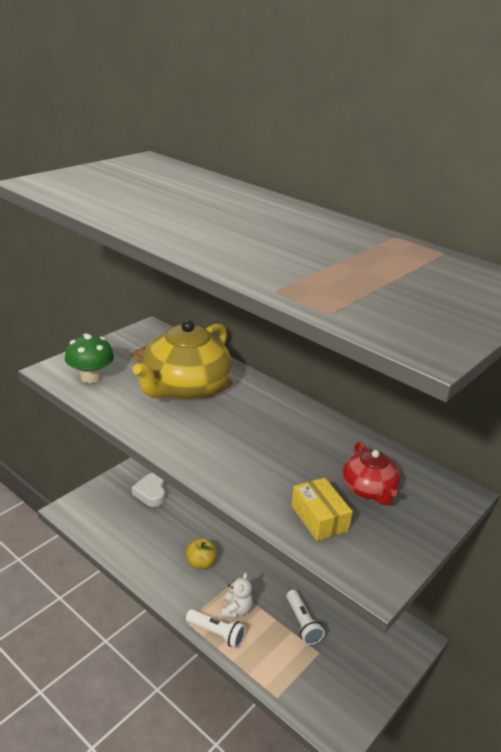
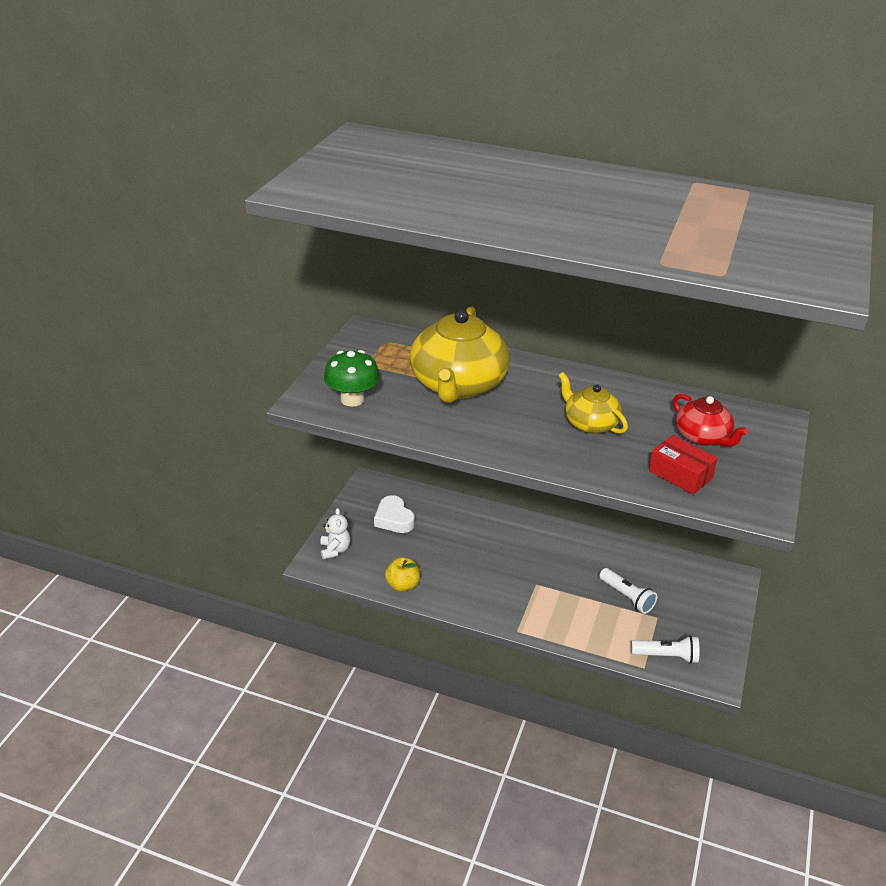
camera: 20 degrees left, 5 degrees up
yellow apple [186,538,217,569] -> yellow apple moved to [385,557,420,592]
white flashlight [186,609,246,648] -> white flashlight moved to [631,635,699,664]
white teddy bear [221,572,253,618] -> white teddy bear moved to [320,508,350,560]
yellow box [291,478,353,541] -> red box [649,435,718,495]
none -> yellow teapot [558,372,628,434]

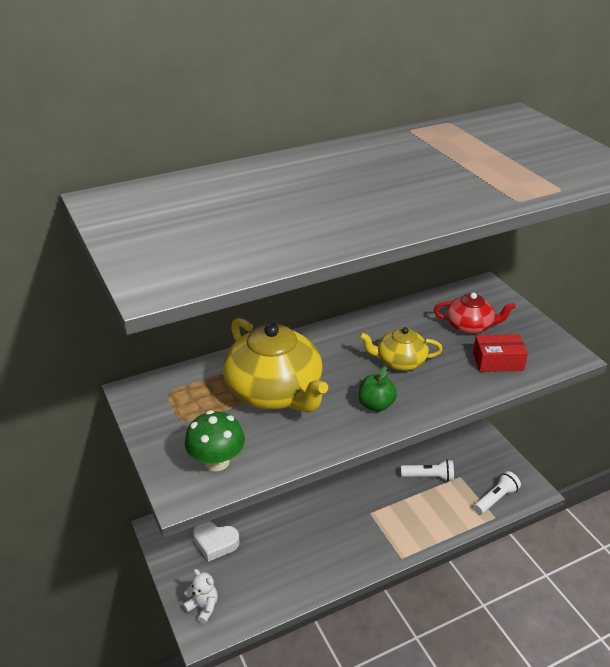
camera: 45 degrees left, 0 degrees up
yellow apple [385,557,420,592] -> none
none -> green apple [358,366,397,412]

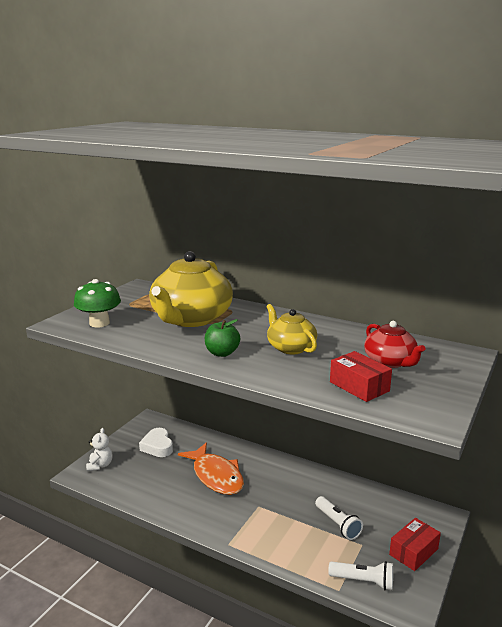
camera: 55 degrees right, 15 degrees down
none -> orange fish [178,443,244,495]
none -> red box [389,518,441,571]

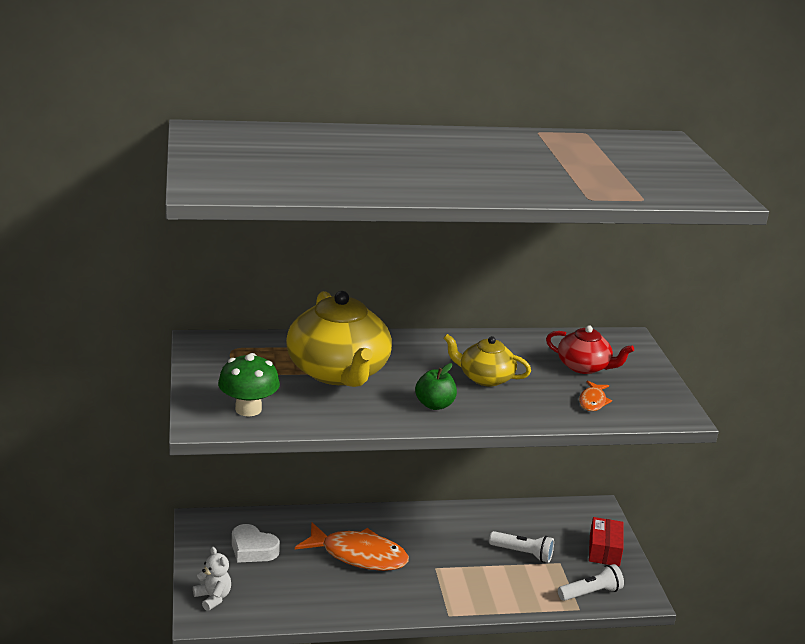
camera: 40 degrees left, 5 degrees up
red box [330,351,392,402] -> orange fish [579,380,612,411]

